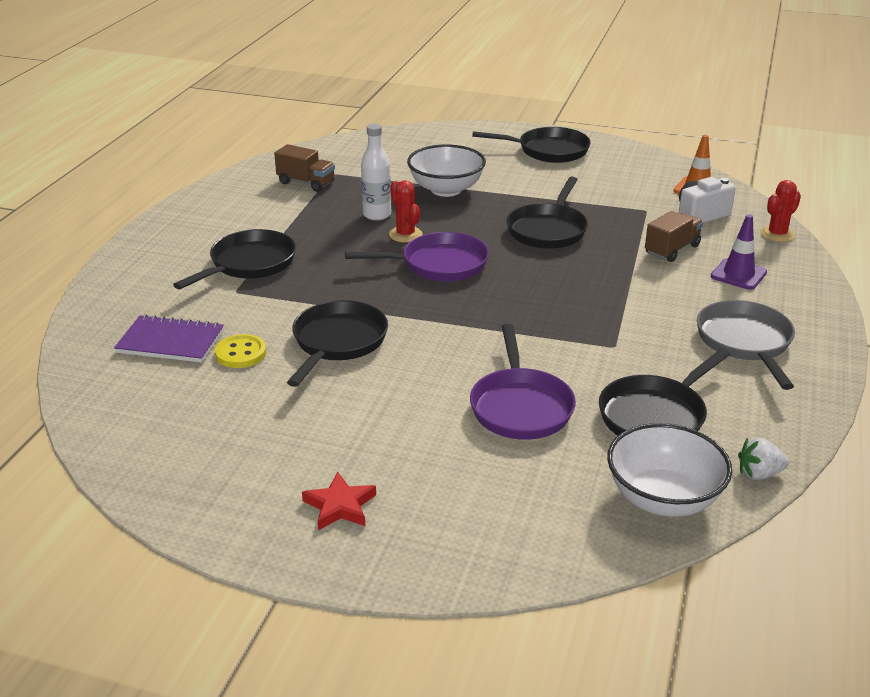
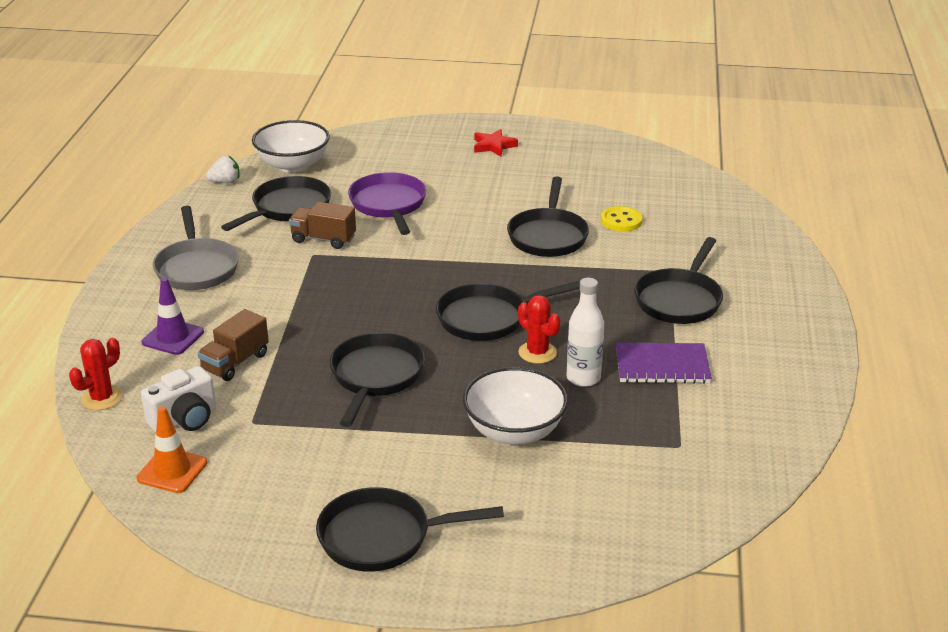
camera: 170 degrees right, 0 degrees up
purple notebook [114,315,224,363] -> purple notebook moved to [616,342,712,384]
brown truck [274,144,335,192] -> brown truck moved to [289,202,356,249]
purple pan [345,232,489,282] -> black pan [436,281,580,341]

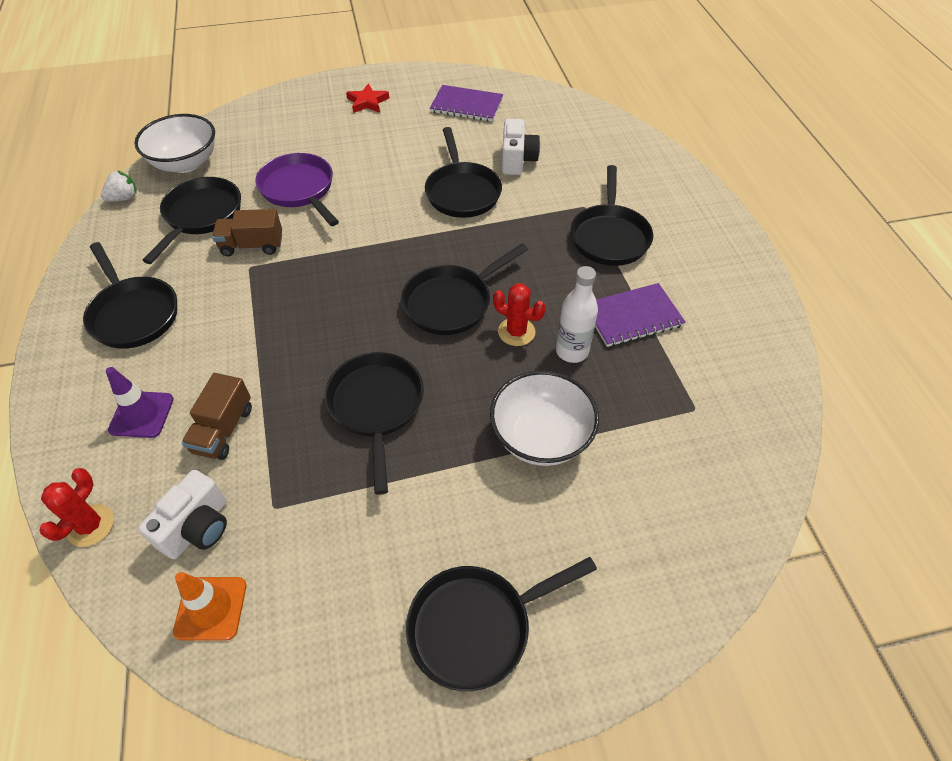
camera: 20 degrees left, 20 degrees up
grey pan [153,206,239,290] -> black pan [83,242,177,349]
yellow button [601,206,643,232] -> white camera [502,119,540,175]
none -> purple notebook [430,85,503,122]

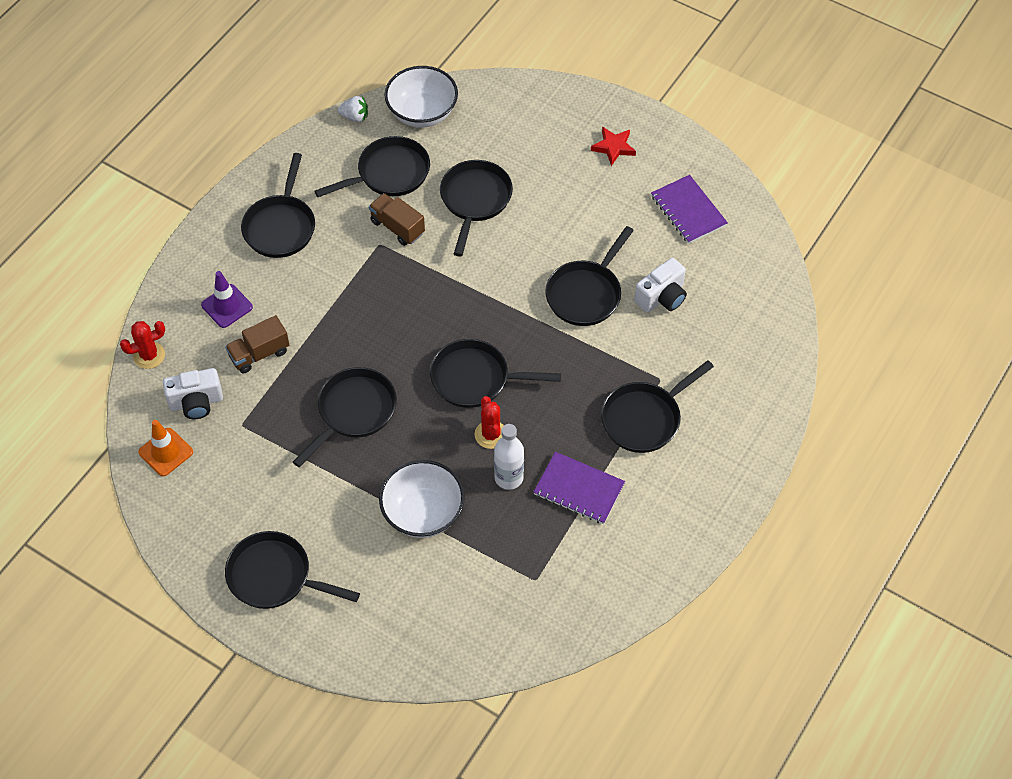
camera: 45 degrees right, 5 degrees up
purple pan [255,153,339,226] -> black pan [440,160,513,257]

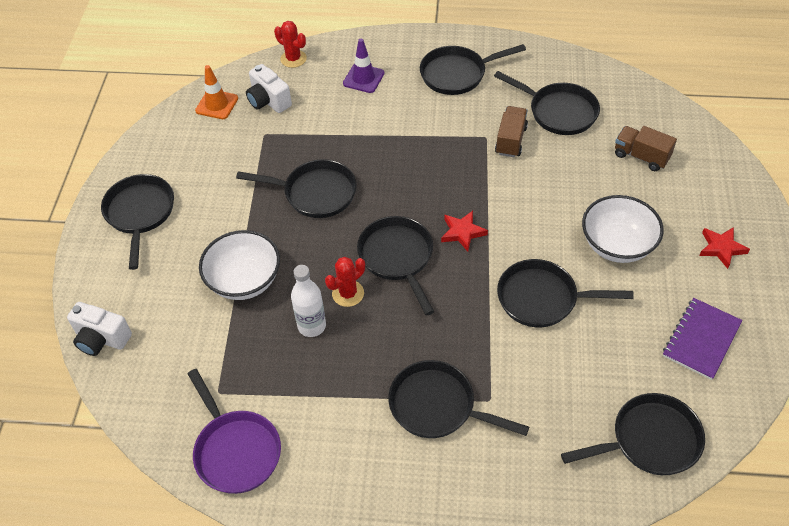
camera: 65 degrees right, 5 degrees down
brown truck [225,315,289,373] -> brown truck moved to [615,126,677,171]
white strawberry [337,96,368,123] -> none
white bowl [384,66,458,128] -> white bowl moved to [582,195,664,263]
black pan [440,160,513,257] -> black pan moved to [561,393,705,475]
purple notebook [534,452,625,524] -> none
white camera [634,258,687,313] -> white camera moved to [67,302,132,356]
none -> purple pan [188,369,281,494]
none -> red star [441,211,488,252]

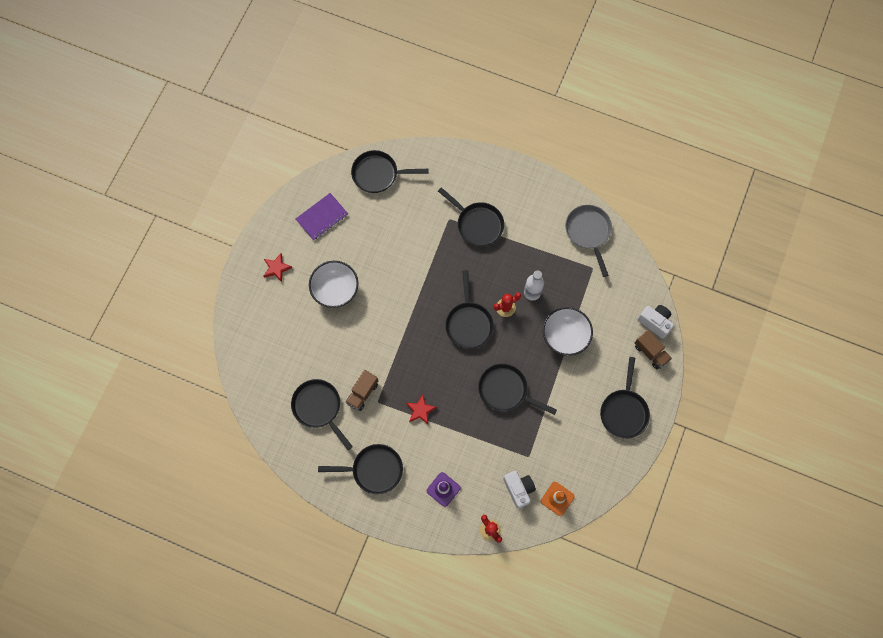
camera: 165 degrees left, 20 degrees up
purple pan [188,369,281,494] -> grey pan [565,205,612,277]
red star [441,211,488,252] -> red star moved to [406,394,437,424]
black pan [497,259,634,327] -> none
brown truck [615,126,677,171] -> brown truck moved to [635,330,672,369]

